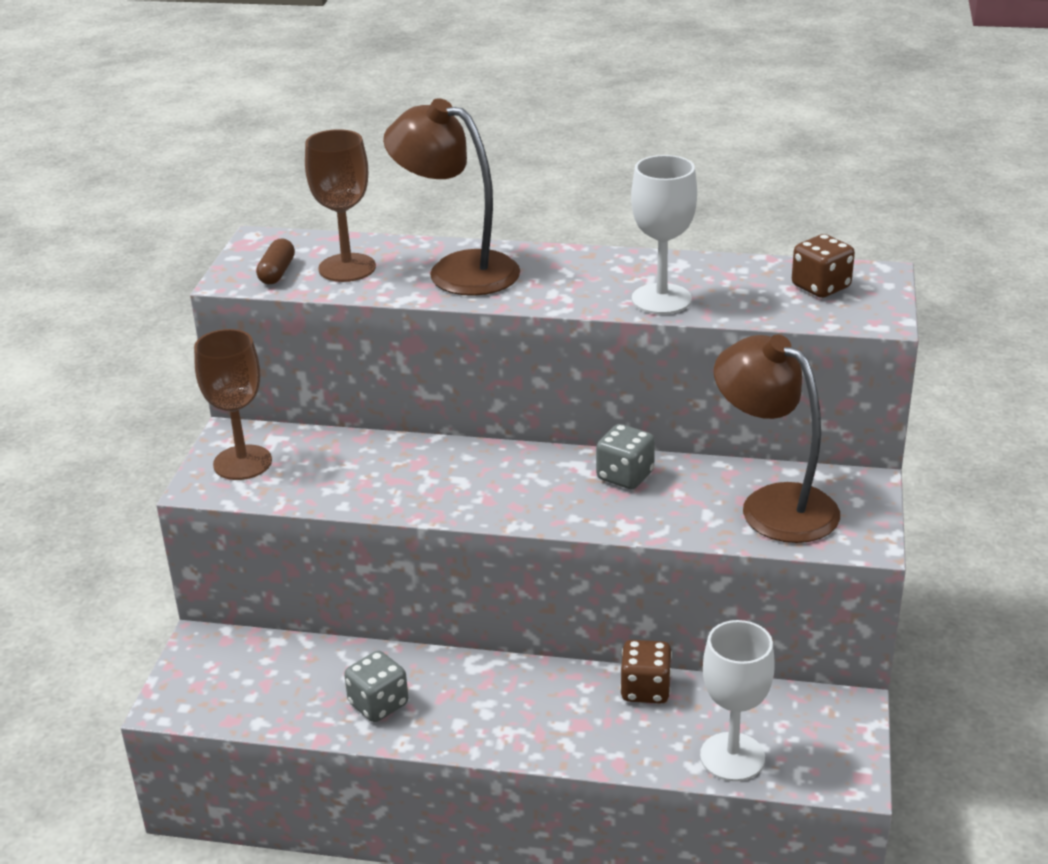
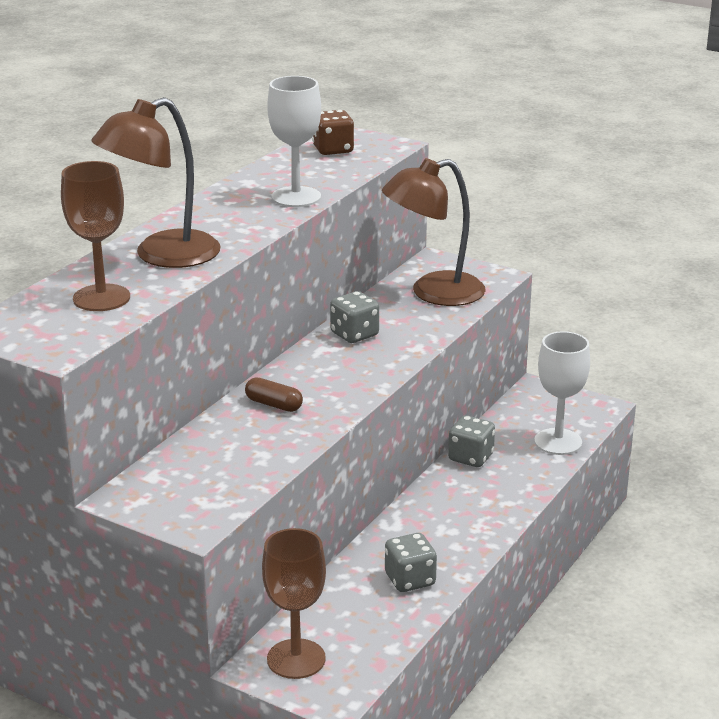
camera: 70 degrees left, 5 degrees down
brown goblet [194,329,272,480] -> brown goblet moved to [262,528,326,679]
brown capsule [256,239,295,284] -> brown capsule moved to [245,378,303,412]
brown dice [620,640,672,704] -> grey dice [448,415,495,467]

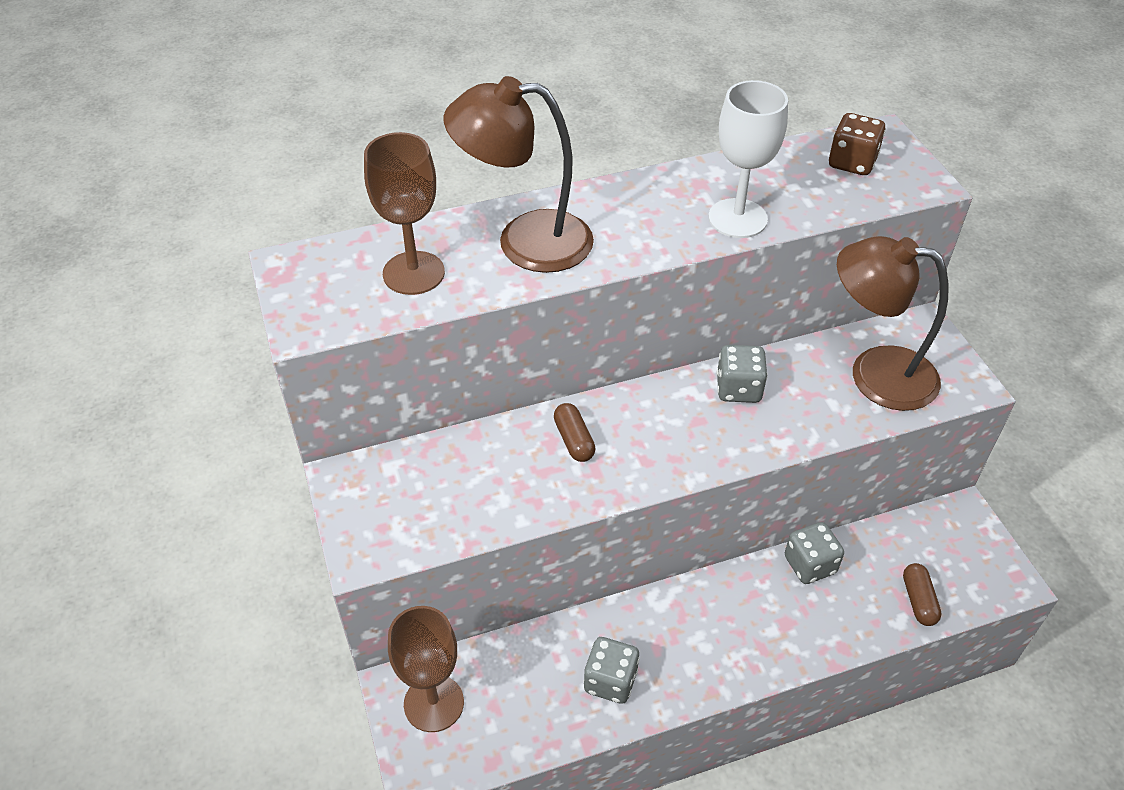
camera: 40 degrees right, 20 degrees up
white goblet [534,331,590,455] -> brown capsule [903,563,942,626]

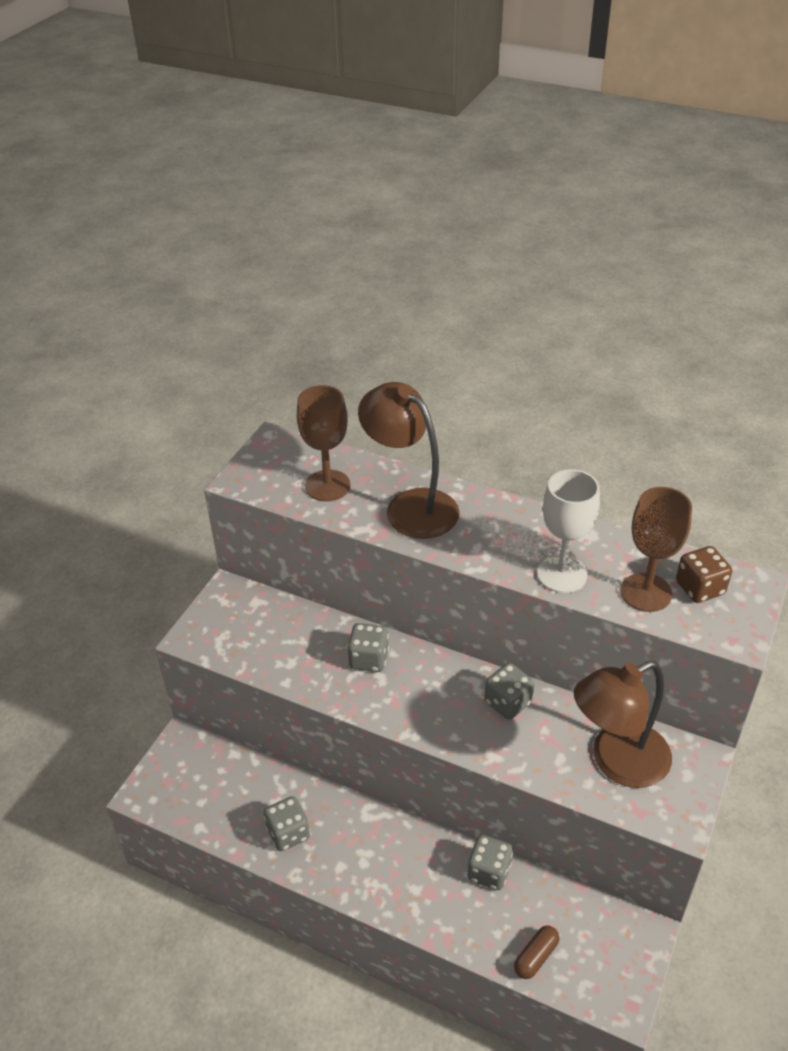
camera: 45 degrees right, 5 degrees down
brown goblet [388,606,464,732] -> brown goblet moved to [621,487,692,612]
brown capsule [554,403,595,462] -> grey dice [347,623,389,672]
brown lamp [837,236,949,411] -> brown lamp turned 90 degrees counterclockwise [574,661,672,788]

